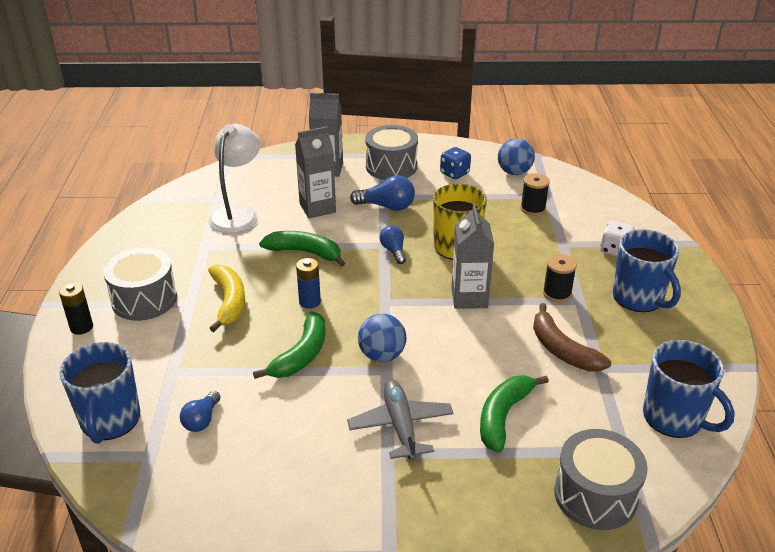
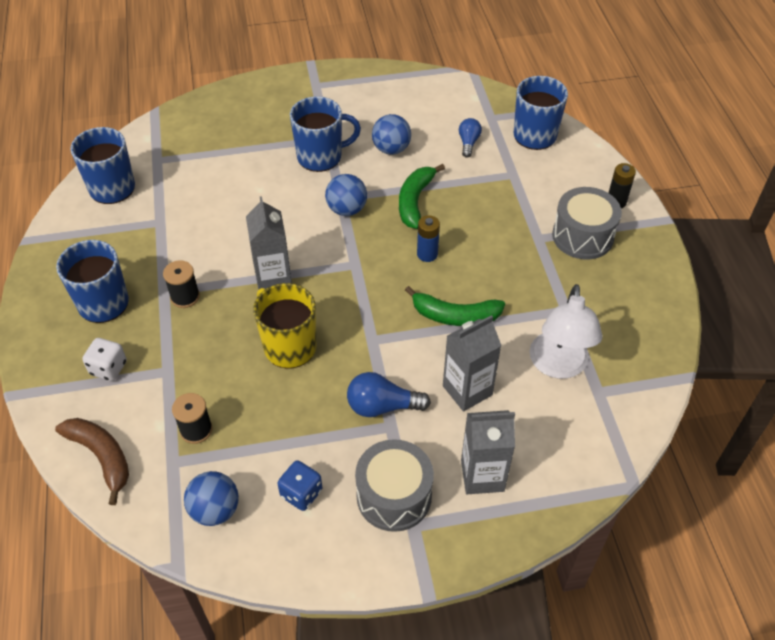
camera: 170 degrees right, 15 degrees up
yellow banana [208,264,245,332] -> none
grey plane [347,380,454,461] -> blue mug [290,96,361,172]
blue light bulb [380,225,406,264] -> none
green banana [480,375,549,453] -> none
brown banana [533,303,611,372] -> brown banana moved to [55,418,129,505]
grey drum [554,429,648,530] -> none
none -> blue ball [372,114,411,155]

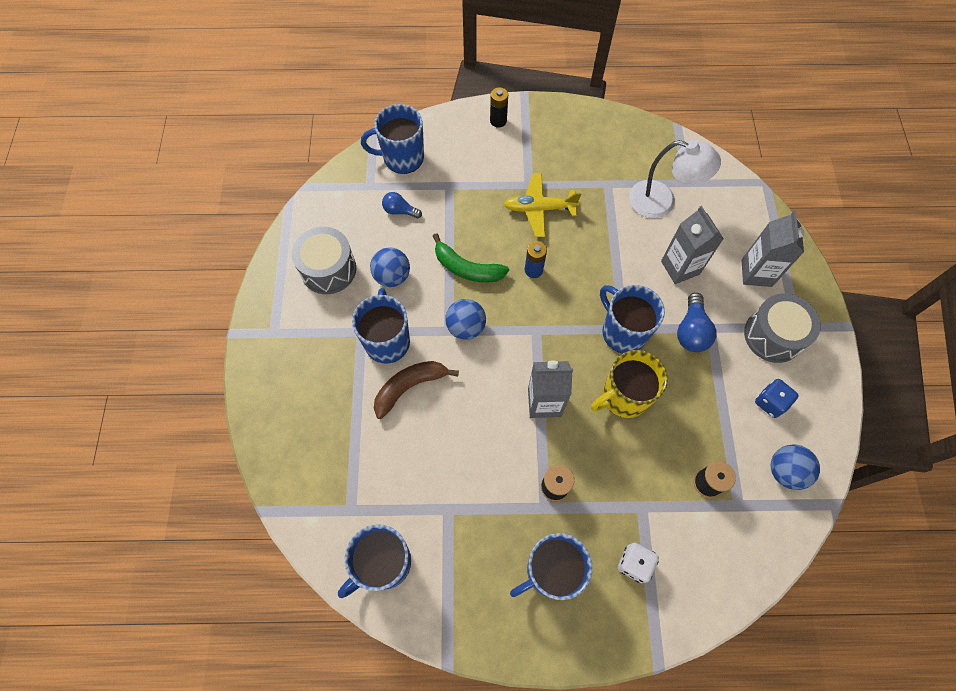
camera: 80 degrees left, 15 degrees up
brown banana [55,418,129,505] -> brown banana moved to [374,361,459,419]
green banana [405,286,505,326] -> none
grey drum [552,187,622,260] -> grey drum moved to [292,227,356,294]
none -> yellow plane [504,173,581,237]
none -> blue mug [600,285,665,353]

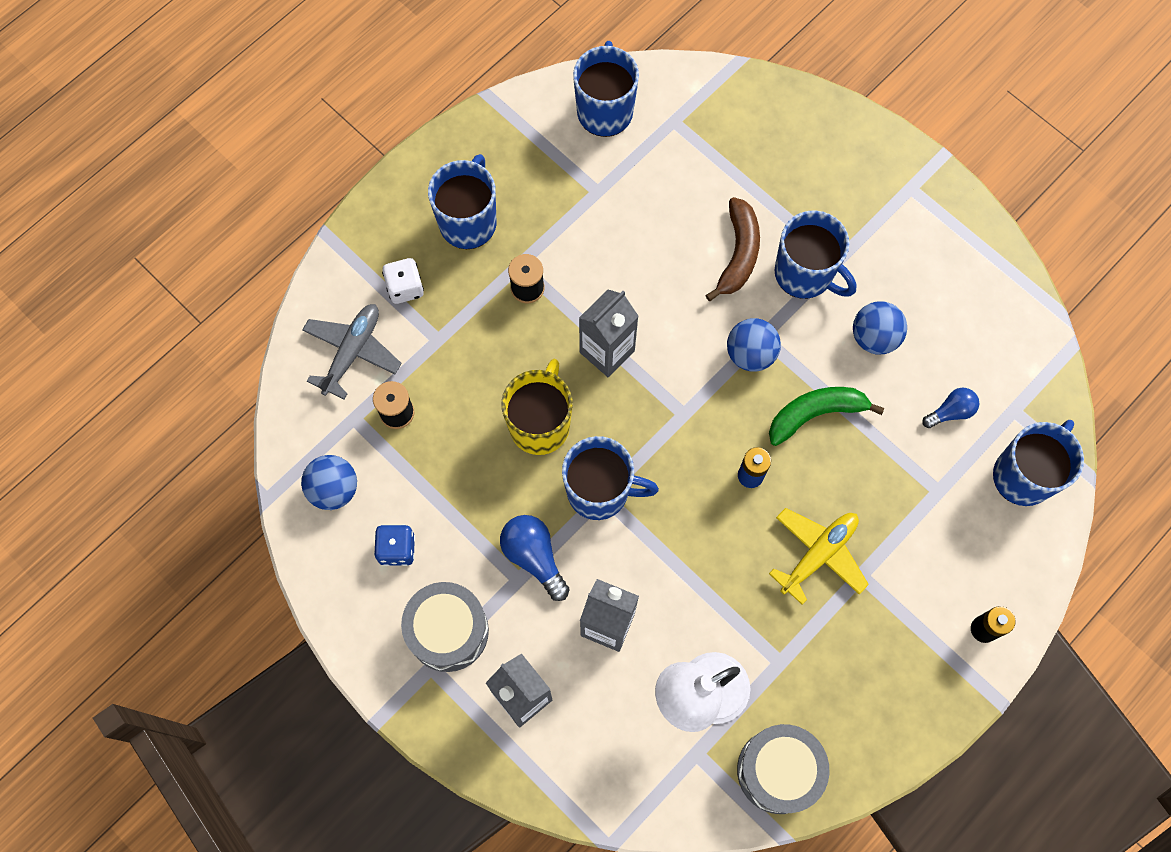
camera: 135 degrees right, 5 degrees up
grey drum [292,227,356,294] -> grey drum moved to [737,724,830,814]
none -> grey plane [302,304,402,399]

